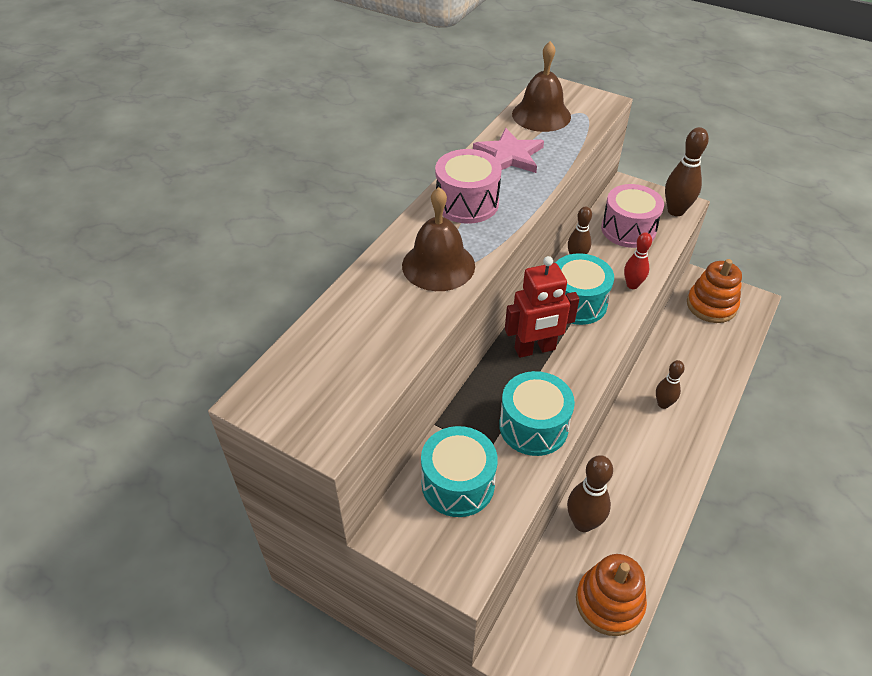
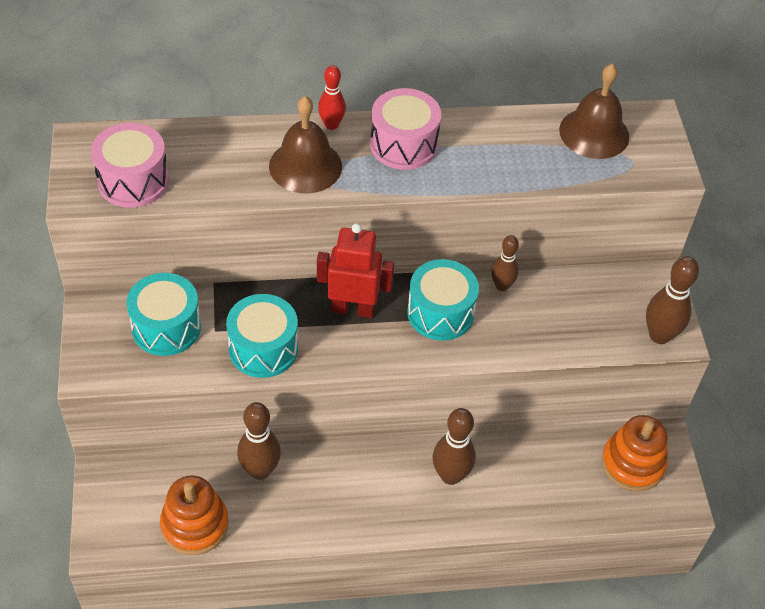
camera: 50 degrees right, 5 degrees up
pink star [473,128,544,173] -> none
red robot [505,256,579,358] -> red robot turned 150 degrees clockwise [317,223,394,318]
pink drum [601,184,664,248] -> pink drum moved to [91,123,169,208]
red bowling pin [624,232,652,289] -> red bowling pin moved to [318,65,346,130]
brown bowling pin [656,360,685,409] -> brown bowling pin [433,408,476,485], size x1.56

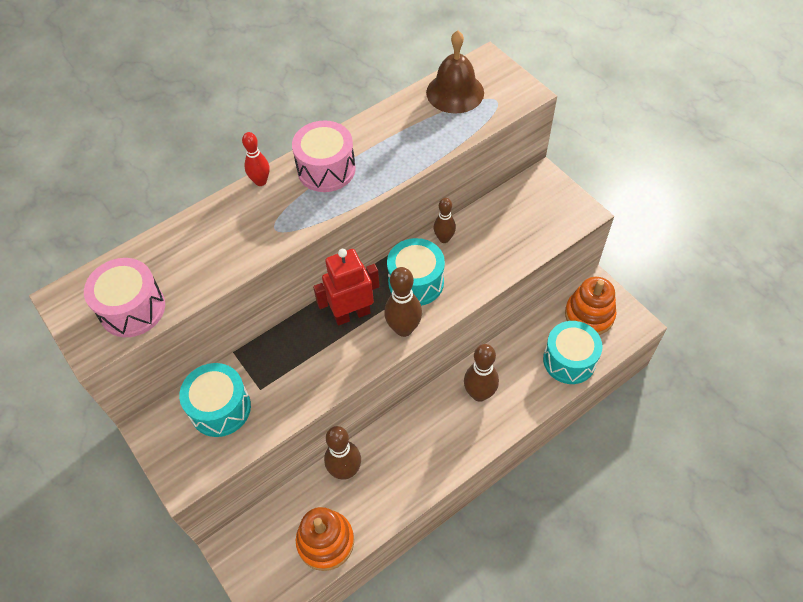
camera: 25 degrees left, 5 degrees up
turquoise drum [226,294,298,378] -> turquoise drum moved to [543,321,603,384]
brown bell [269,96,342,194] -> none
brown bowling pin [646,256,699,344] -> brown bowling pin moved to [384,267,422,337]

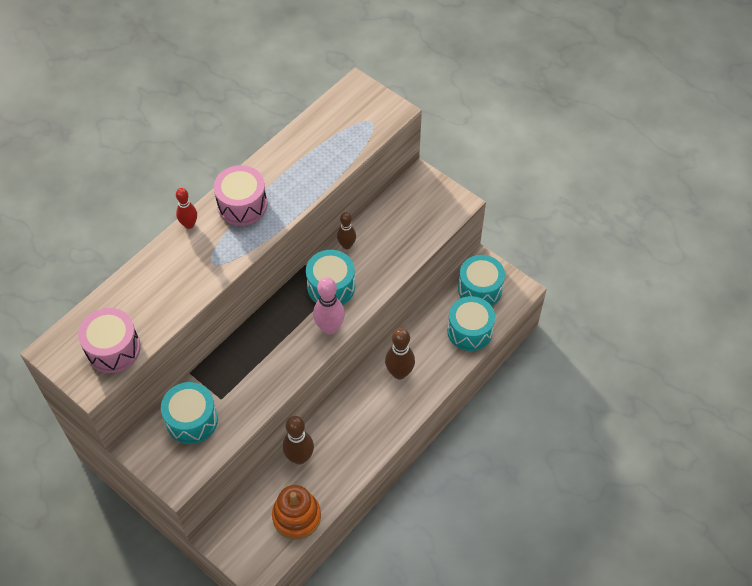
camera: 15 degrees left, 0 degrees up
red robot [313,249,380,326] -> none
brown bowling pin [384,267,422,337] -> pink bowling pin [313,277,345,334]
brown bell [426,30,484,114] -> none
orange stacking toy [565,277,616,335] -> turquoise drum [458,255,505,306]

